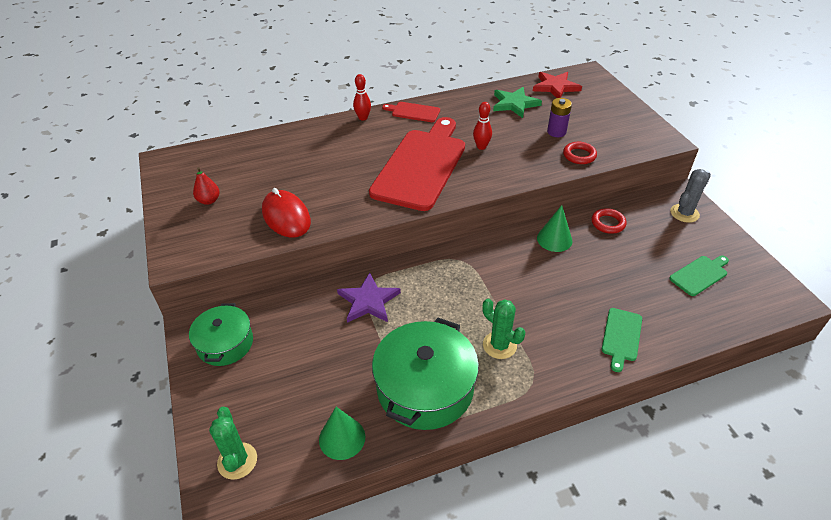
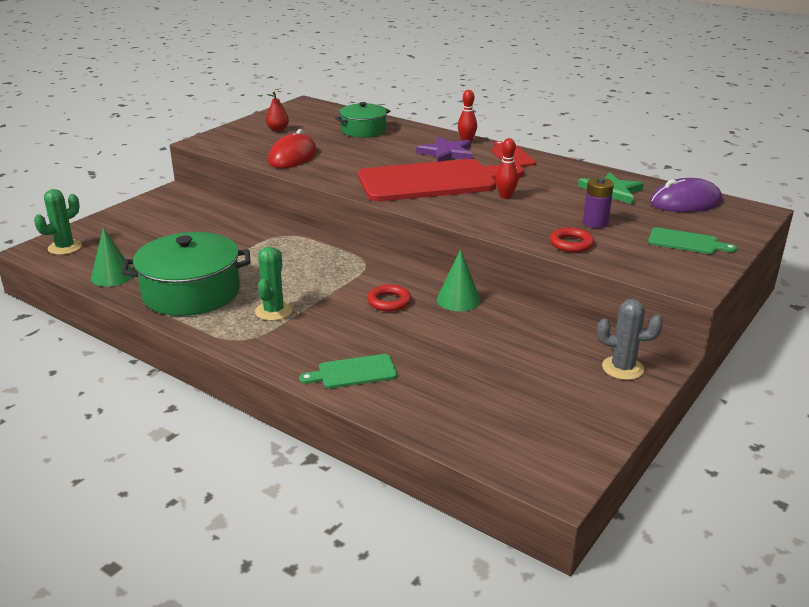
camera: 55 degrees right, 15 degrees down
green pot [189,303,253,366] -> green pot moved to [335,102,390,138]
purple star [337,273,401,323] -> purple star moved to [416,136,473,162]
red star [533,72,582,98] -> purple mouse [650,178,722,212]
red ring [592,208,626,234] -> red ring moved to [367,285,411,311]
green cutting board [669,256,729,296] -> green cutting board moved to [648,227,737,254]

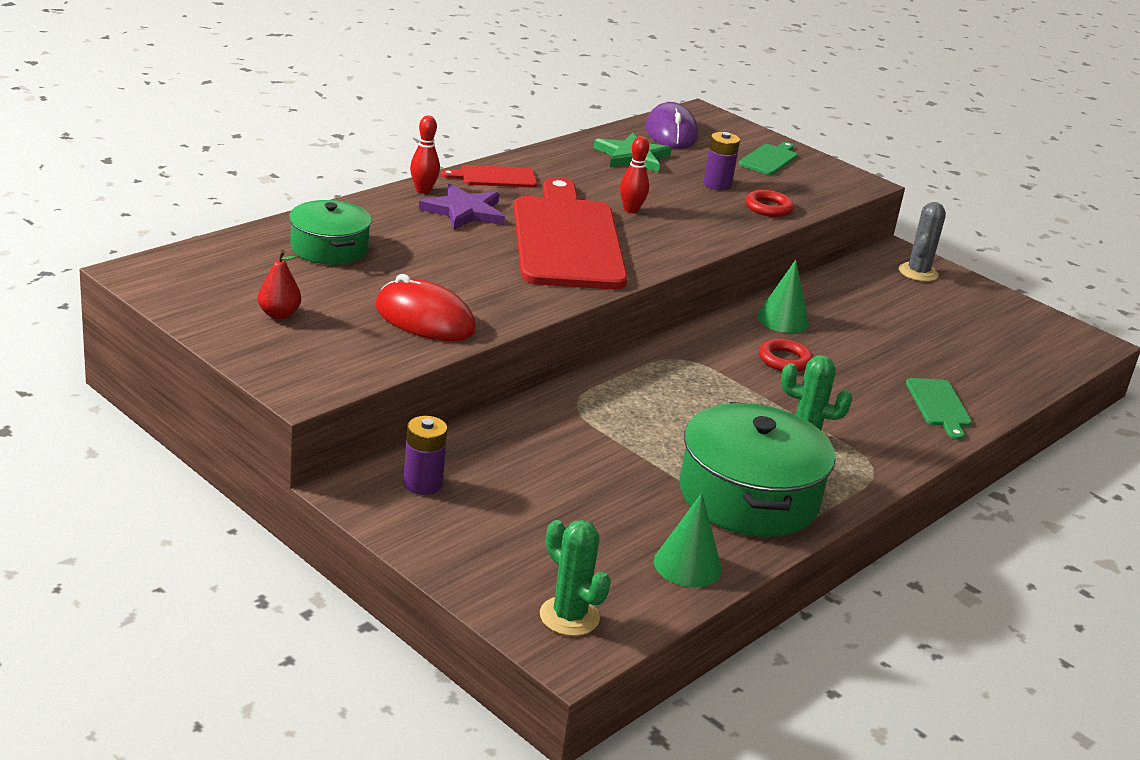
camera: 85 degrees left, 0 degrees up
none -> purple battery [403,416,447,495]

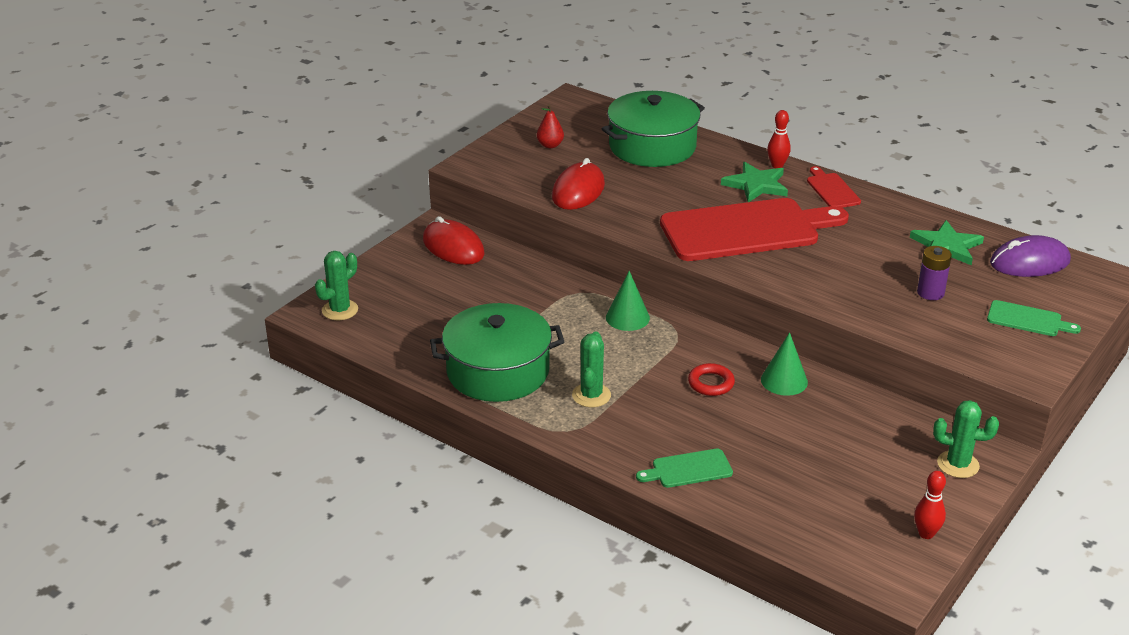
camera: 85 degrees right, 5 degrees up
green pot [289,200,372,265] -> green pot [602,91,705,167], size x1.63
purple battery [403,416,447,495] -> red mouse [423,216,485,265]
purple star [419,184,505,230] -> green star [721,162,788,202]
red bowling pin [620,136,649,213] -> red bowling pin moved to [914,471,946,539]
green cone [654,493,722,587] -> green cone moved to [606,271,650,331]
red ring [745,190,794,217] -> none
grey cactus [899,202,946,282] -> green cactus [933,400,999,478]

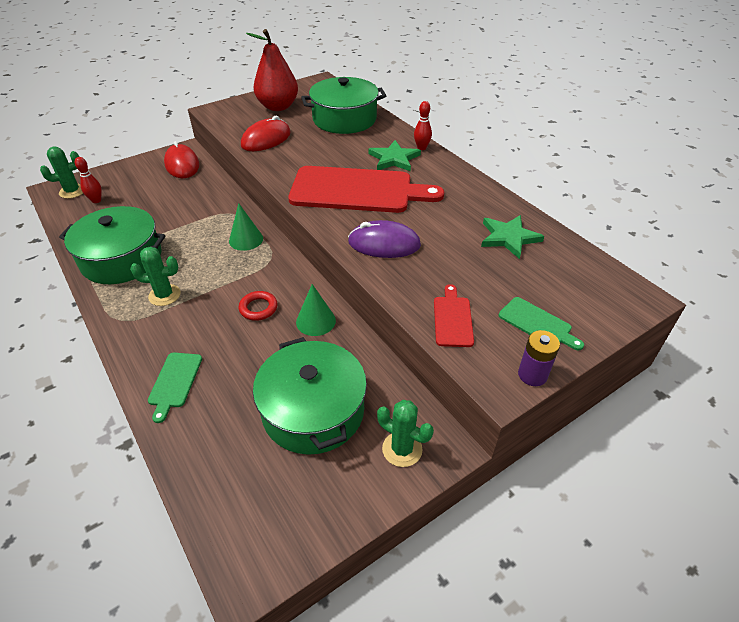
camera: 20 degrees right, 10 degrees up
red pear [537,104,564,148] -> red pear [246,29,298,111], size x2.22
green cactus [572,331,611,407] -> green cactus turned 60 degrees clockwise [130,246,181,306]
green cutting board [636,448,733,488] -> green cutting board turned 90 degrees counterclockwise [148,352,202,423]
red cutting board [807,166,861,208] -> red cutting board moved to [434,284,474,347]
red bowling pin [914,471,946,539] -> red bowling pin moved to [75,157,102,203]
purple battery [917,246,952,300] -> purple battery moved to [518,330,560,386]
purple mouse [990,235,1071,277] -> purple mouse moved to [348,220,421,258]
none -> green pot [253,337,367,455]

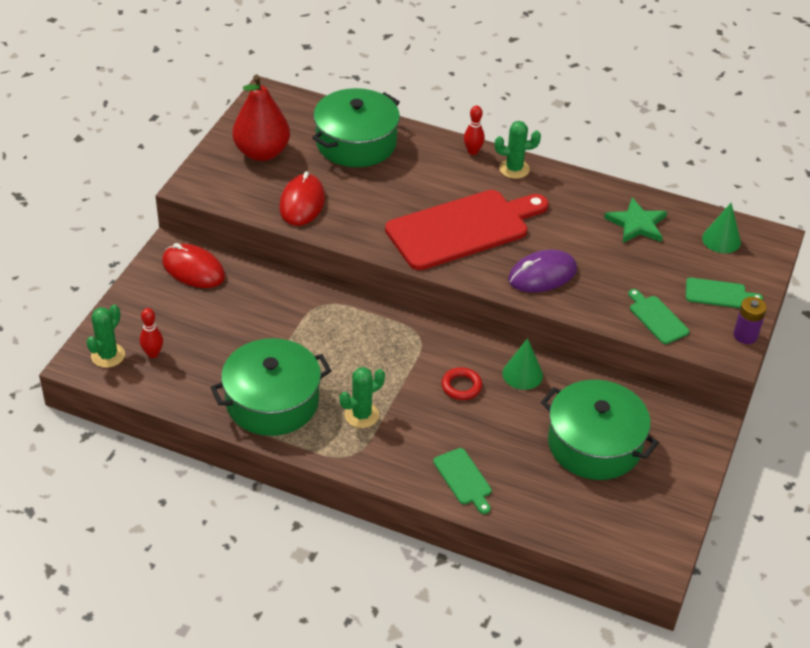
camera: 35 degrees left, 0 degrees up
green cone [229,203,263,251] -> green cone moved to [702,203,741,253]
green star [368,140,421,172] -> none
green cactus [377,400,434,467] -> green cactus moved to [495,121,541,179]
red cutting board [434,284,474,347] -> green cutting board [628,289,689,344]

